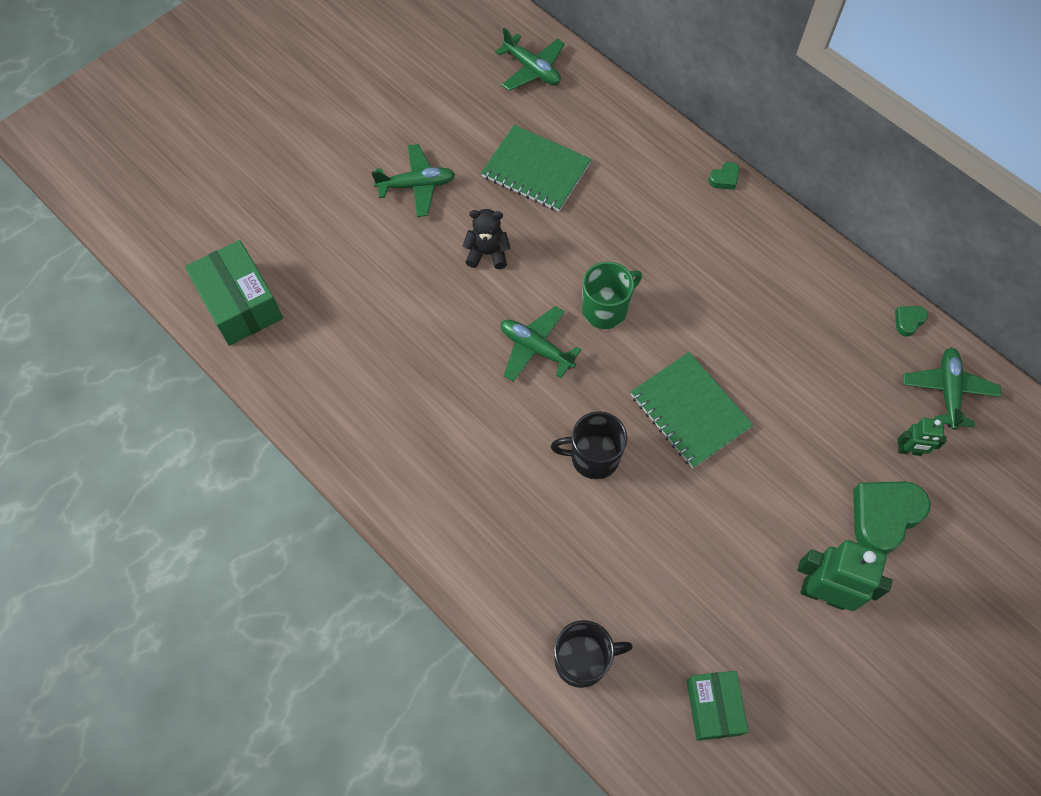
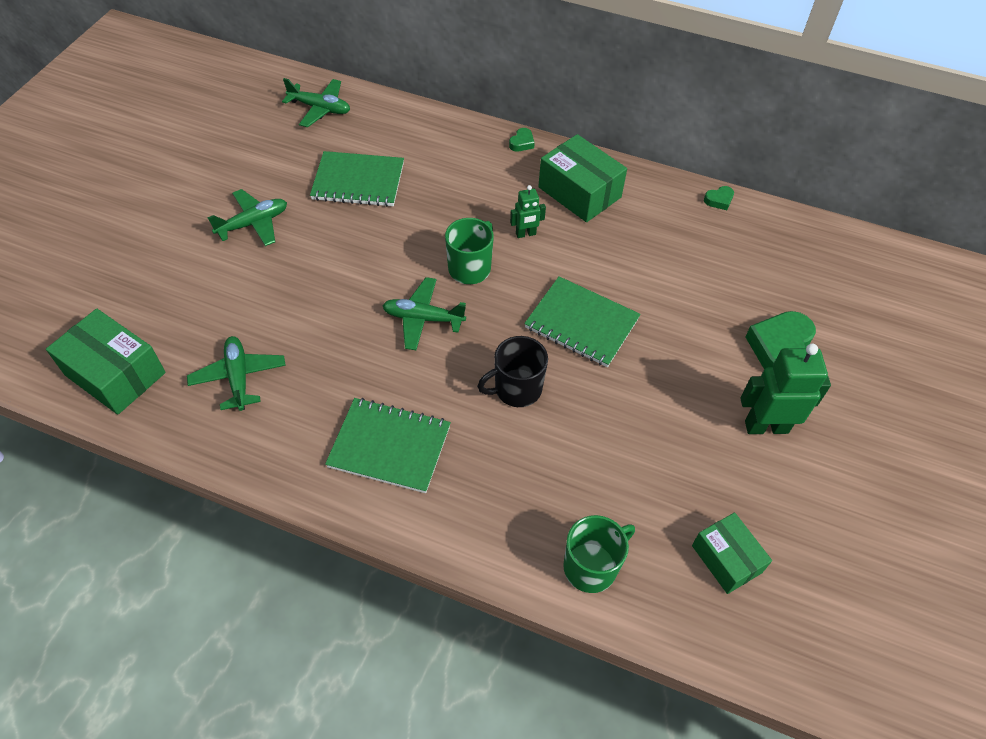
camera: 25 degrees left, 10 degrees down
black teddy bear [463,209,510,269] -> none
black mug [554,620,633,688] -> green mug [563,515,635,593]
green heart [895,306,928,337] -> green heart turned 135 degrees counterclockwise [704,186,734,210]
green robot [898,418,947,456] -> green robot moved to [510,185,546,238]
green plane [903,348,1001,430] -> green plane moved to [187,336,286,411]
none -> green notebook [325,398,451,493]
none -> green box [538,134,627,222]

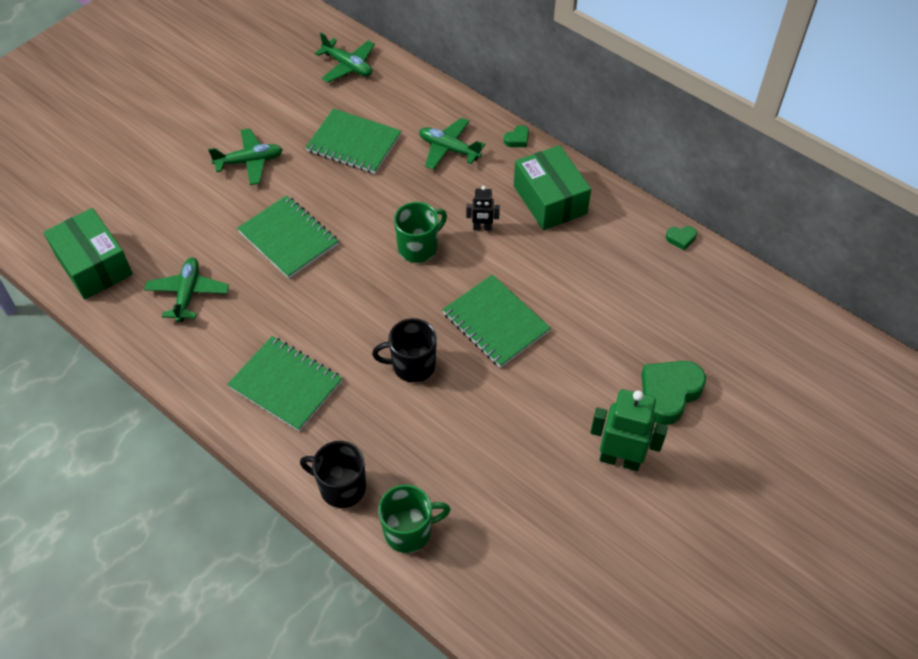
camera: 20 degrees right, 0 degrees up
green plane [382,277,466,350] -> green plane moved to [419,118,485,170]
green robot [510,185,546,238] -> black robot [466,186,500,231]
green box [692,512,772,594] -> none
none -> green notebook [237,195,338,279]
none -> black mug [300,441,366,508]

